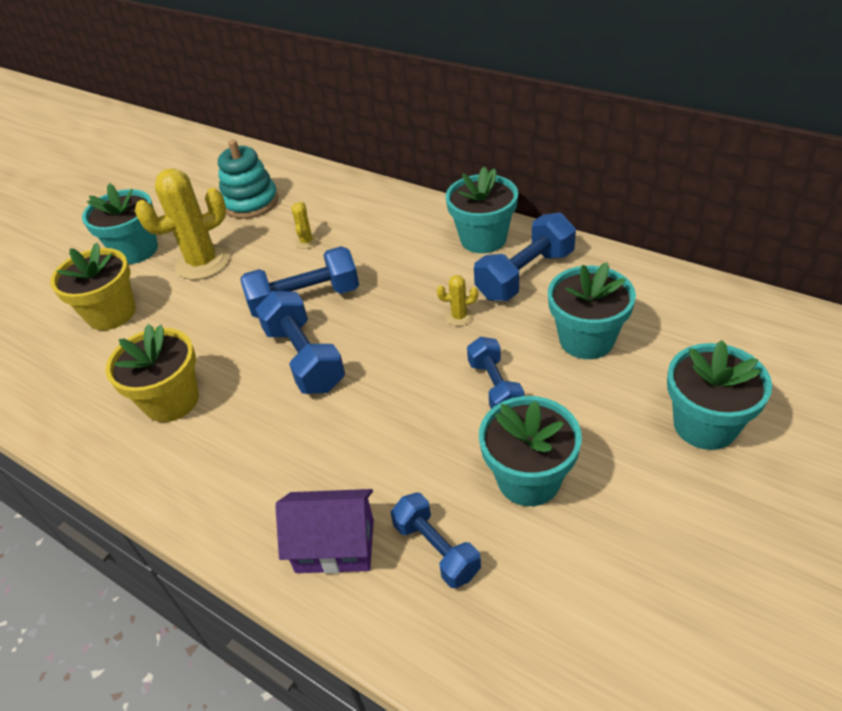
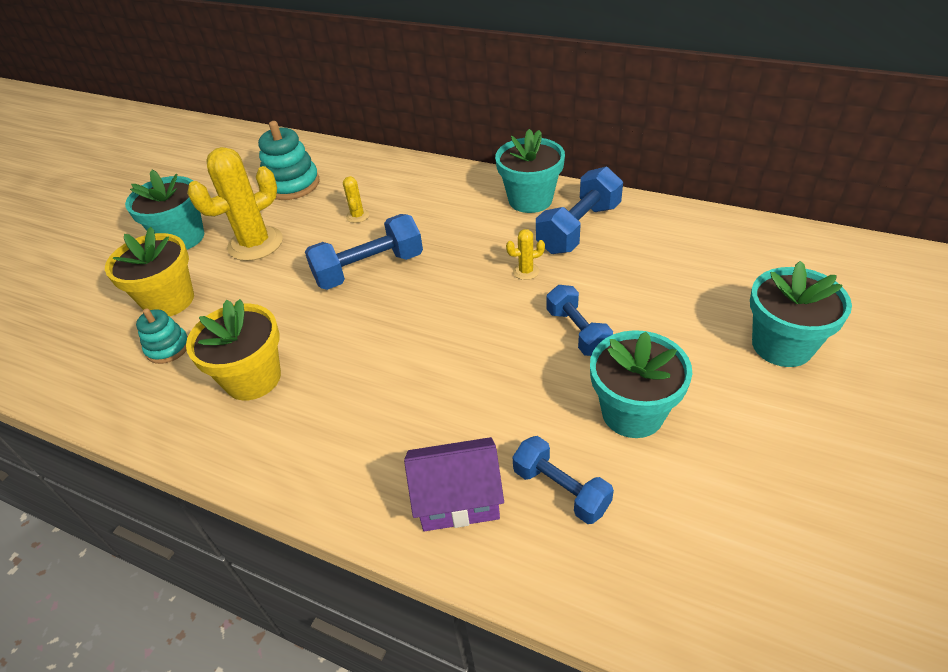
camera: 10 degrees left, 0 degrees up
blue dumbbell [255,291,345,394] -> none
turquoise flower pot [548,262,636,359] -> none
none -> turquoise stacking toy [136,308,188,364]

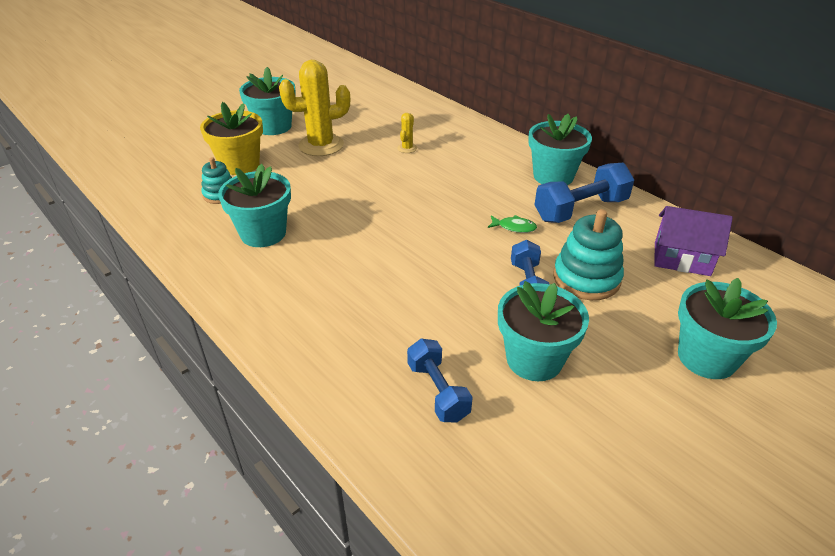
camera: 20 degrees right, 5 degrees down
yellow flower pot [186,299,281,400] -> turquoise flower pot [218,164,291,247]
turquoise stacking toy [258,121,320,200] -> turquoise stacking toy moved to [553,209,624,300]
blue dumbbell [305,214,423,290] -> none
purple house [404,437,504,531] -> purple house moved to [654,206,733,276]
yellow cactus [506,229,545,280] -> green fish [488,215,537,233]

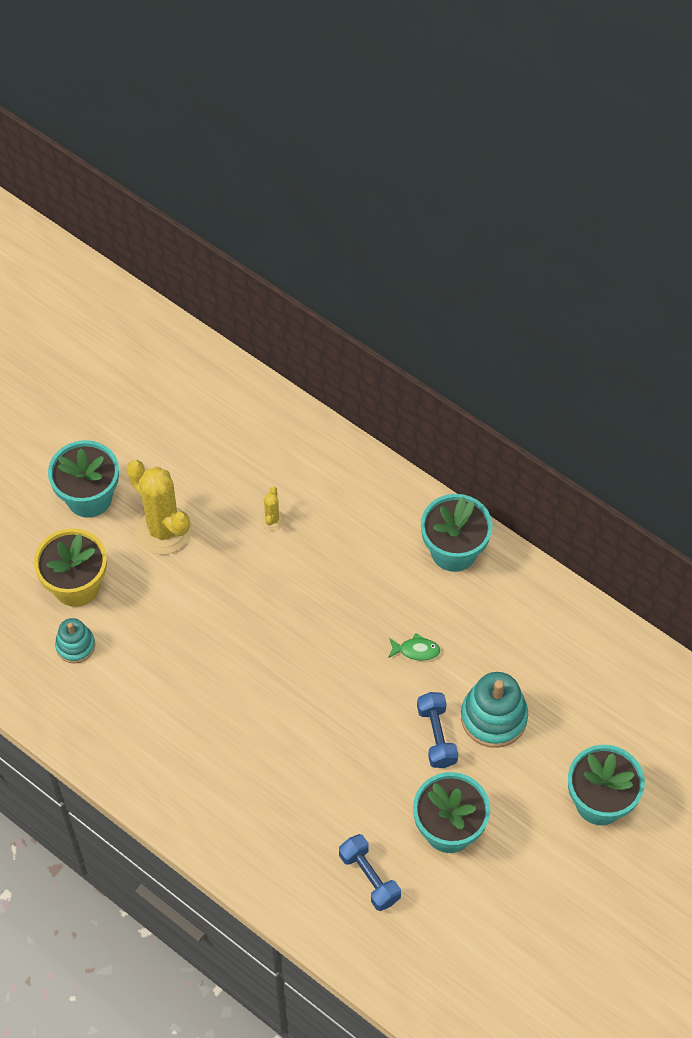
camera: 10 degrees left, 20 degrees up
turquoise flower pot [218,164,291,247] -> none
yellow cactus [279,60,350,156] -> yellow cactus turned 75 degrees clockwise [126,460,192,554]
blue dumbbell [535,163,635,223] -> none
purple house [654,206,733,276] -> none

